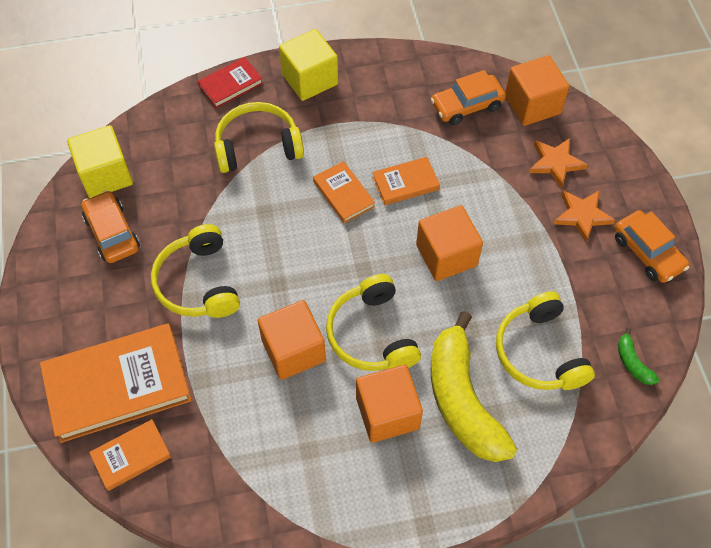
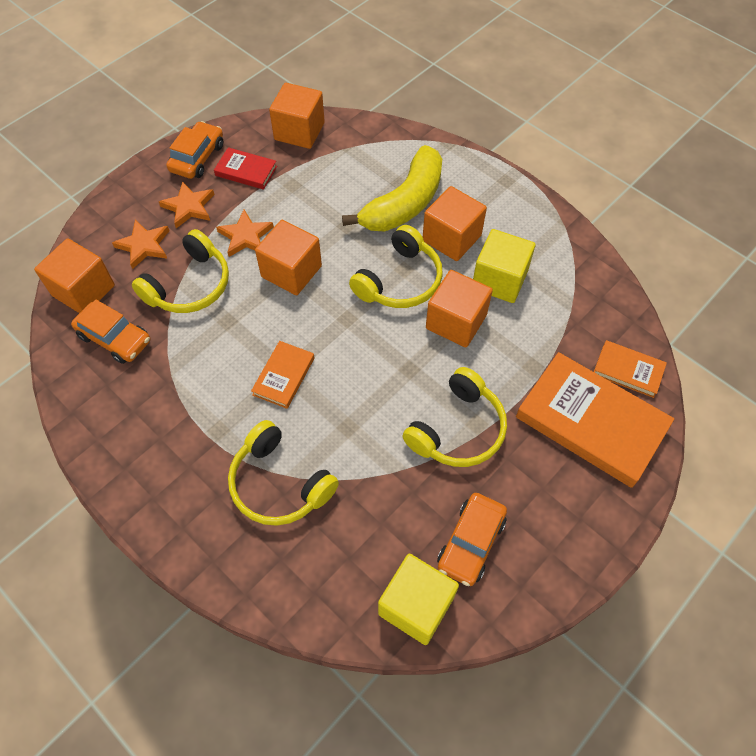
camera: 125 degrees left, 0 degrees up
red book [198,57,263,108] -> red book moved to [214,147,277,190]
yellow cube [279,29,338,101] -> yellow cube moved to [473,229,535,303]
orange book [372,157,440,205] -> none
yellow headphones [496,291,595,390] -> yellow headphones moved to [132,229,229,313]
green banana [618,327,660,385] -> orange cube [269,83,325,149]
none -> orange star [216,210,274,257]

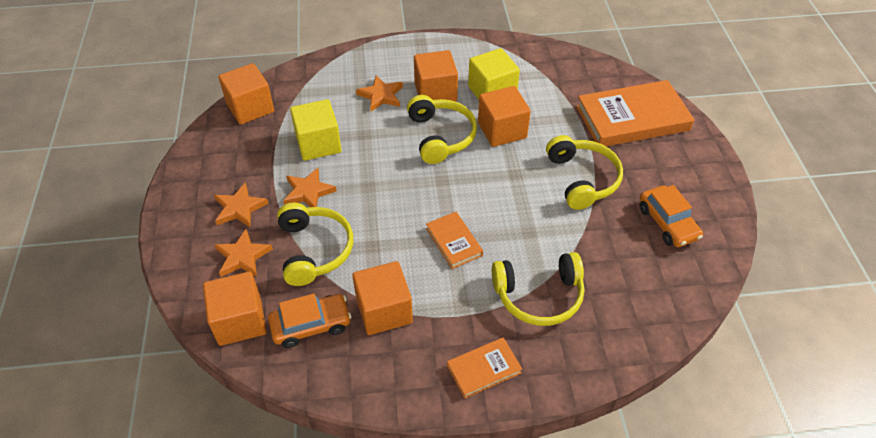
camera: 50 degrees left, 10 degrees down
orange car [166,121,223,179] -> none
red book [214,147,277,190] -> none
orange cube [255,220,322,295] -> orange cube moved to [352,261,413,335]
yellow banana [342,145,442,232] -> orange star [356,75,403,111]
yellow cube [378,554,459,645] -> yellow cube moved to [290,99,341,161]
orange book [594,340,667,398] -> orange book moved to [447,337,522,399]

